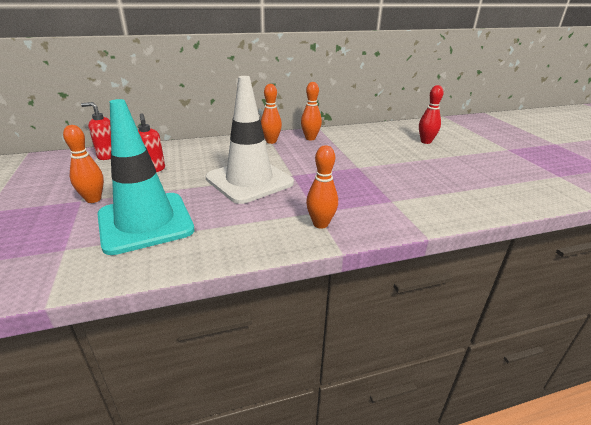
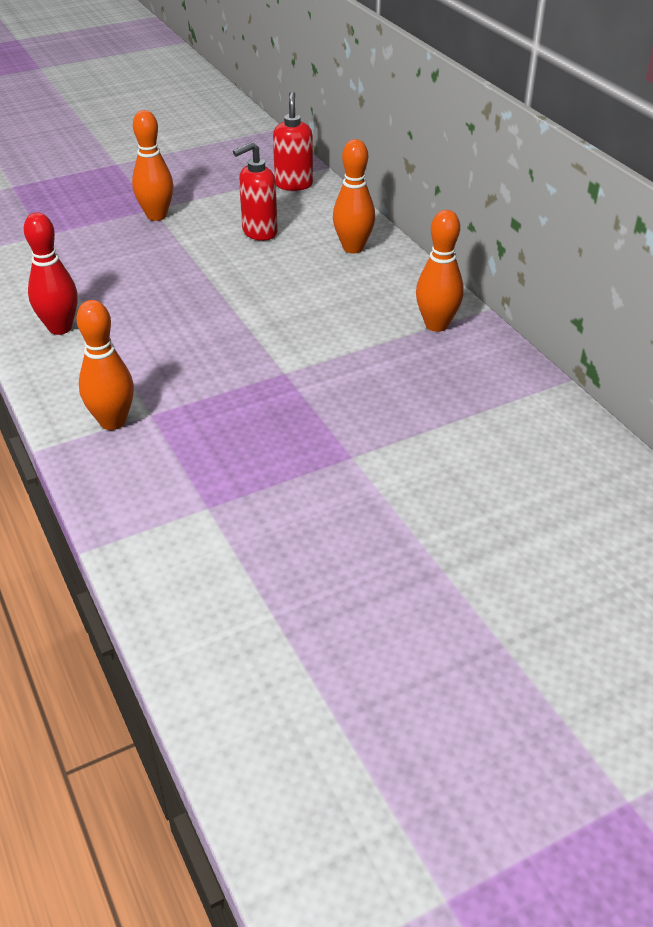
camera: 80 degrees right, 10 degrees up
turquoise traffic cone [97,99,195,255] -> none
white traffic cone [206,76,294,204] -> none
orange bowling pin [301,82,322,140] -> orange bowling pin moved to [333,139,375,254]
red bowling pin [419,85,444,144] -> red bowling pin moved to [24,212,78,335]

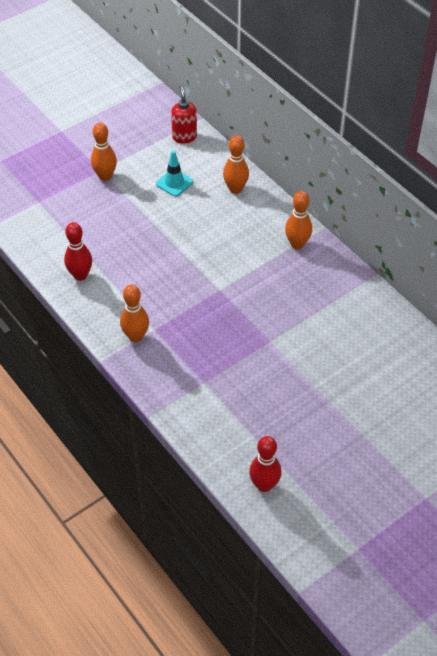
camera: 10 degrees left, 10 degrees up
red soap dispenser [233,142,278,241] -> turquoise traffic cone [156,151,193,197]
none -> red bowling pin [249,436,282,492]

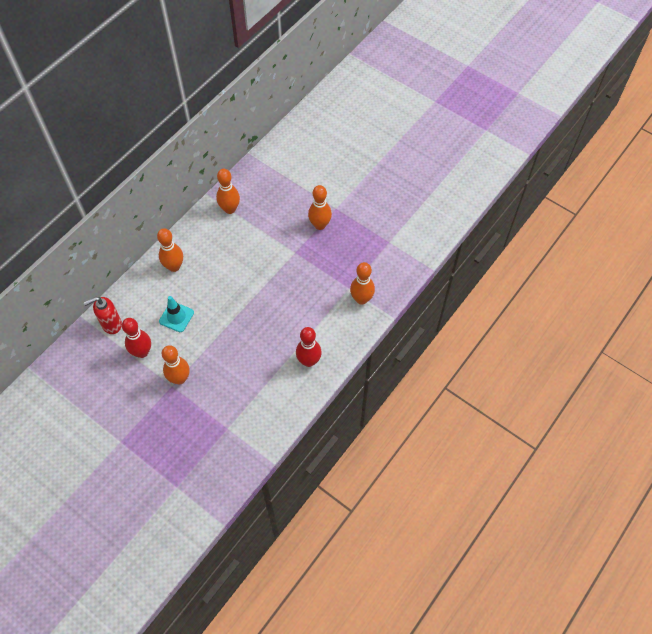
camera: 105 degrees left, 10 degrees up
red bowling pin [249,436,282,492] -> red bowling pin moved to [122,318,151,358]
none -> orange bowling pin [308,185,332,230]

